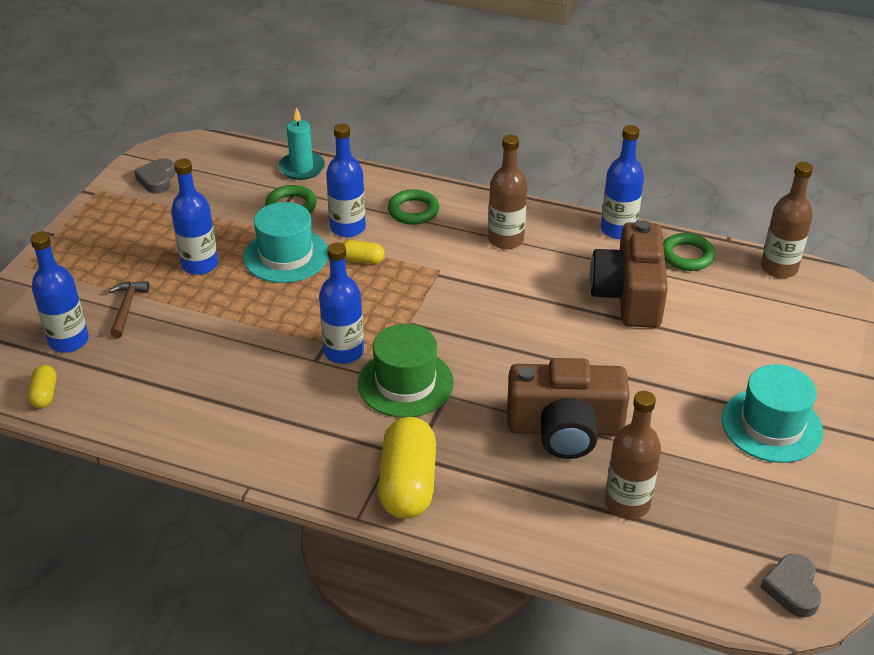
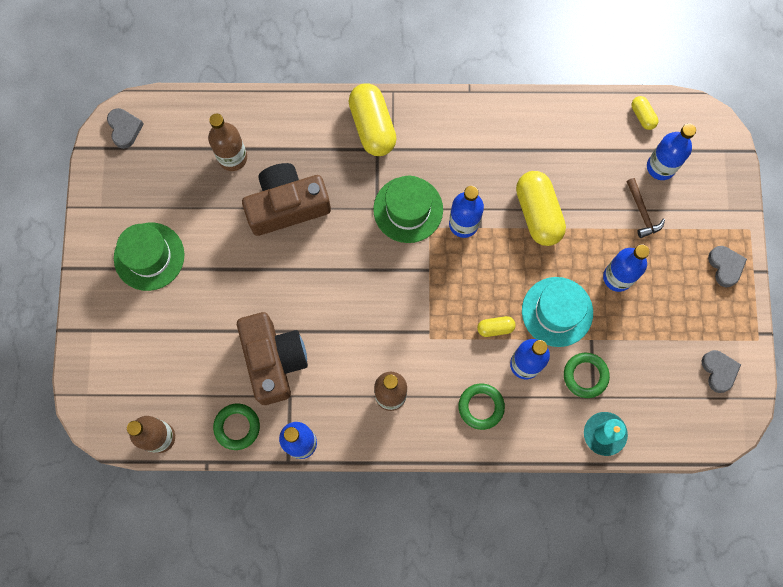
camera: 160 degrees right, 35 degrees up
turquoise hat [722,364,823,463] -> green hat [114,222,184,291]
none -> yellow capsule [516,171,566,246]
none -> grey heart [708,246,747,287]

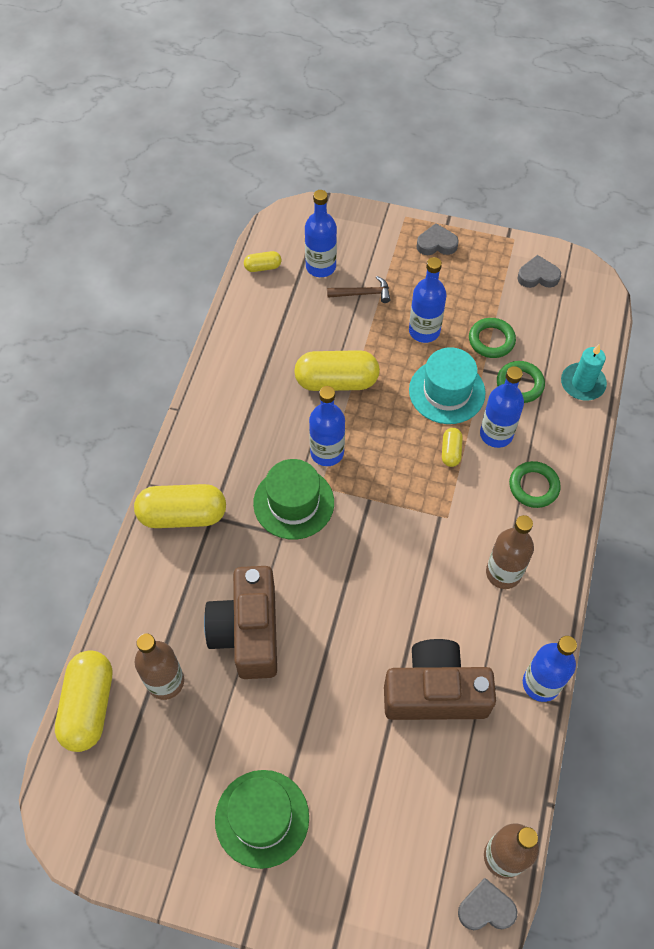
camera: 75 degrees left, 15 degrees down
grey heart [107,108,144,149] -> grey heart moved to [458,878,517,930]
green ring [213,404,260,450] -> green ring moved to [469,318,516,358]
none -> yellow capsule [55,650,112,752]

